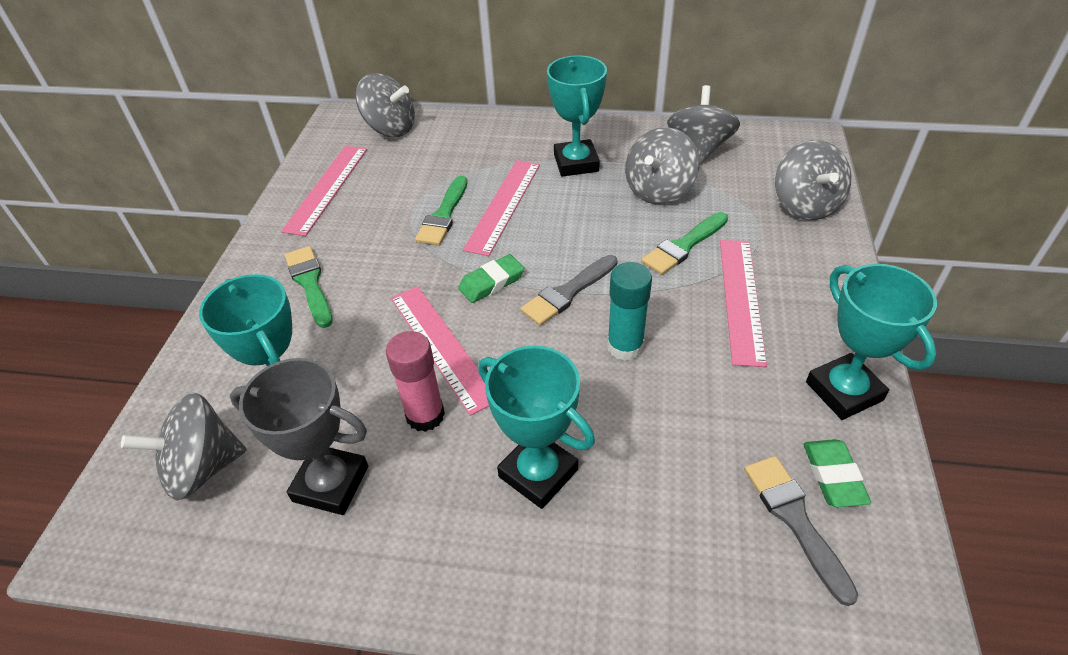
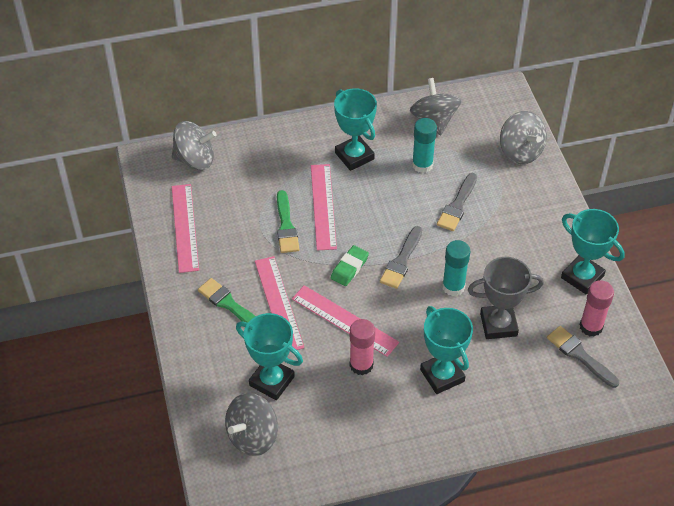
camera: 25 degrees left, 5 degrees up
grey trophy [230,358,368,515] -> grey trophy moved to [468,257,544,339]
turquoise trophy [478,346,595,509] -> turquoise trophy turned 45 degrees clockwise [420,306,473,394]
grey spinning top [625,127,699,204] -> turquoise glue stick [412,118,437,173]
green brush [641,212,728,275] -> grey brush [437,173,477,231]
pink ruler [720,240,767,367] -> pink ruler moved to [255,256,304,352]
green eraser [803,439,871,507] -> pink glue stick [580,280,614,337]

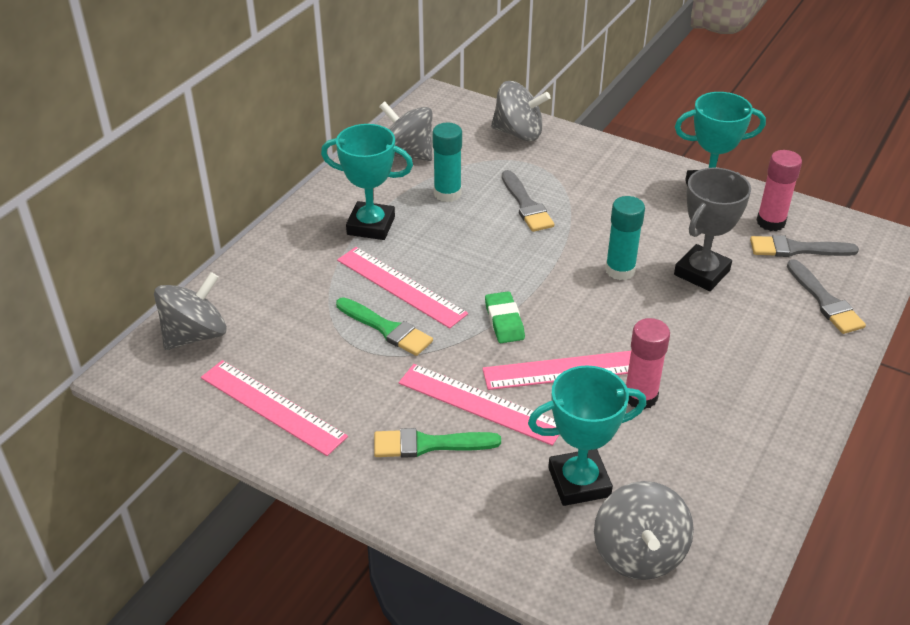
camera: 45 degrees left, 10 degrees down
grey brush [380,226,422,289] -> grey brush moved to [787,259,866,334]
turquoise trophy [420,306,473,394] -> none

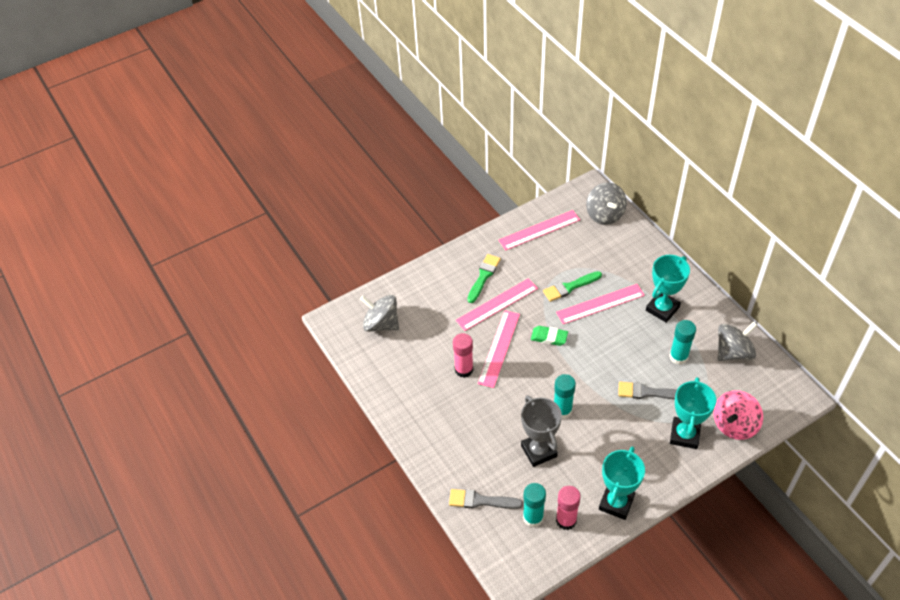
camera: 120 degrees right, 10 degrees up
grey spinning top [491,81,551,141] -> pink spinning top [713,390,763,440]
turquoise trophy [528,365,646,506] -> turquoise trophy moved to [670,377,716,449]
grey brush [750,235,859,257] -> turquoise glue stick [523,483,546,527]

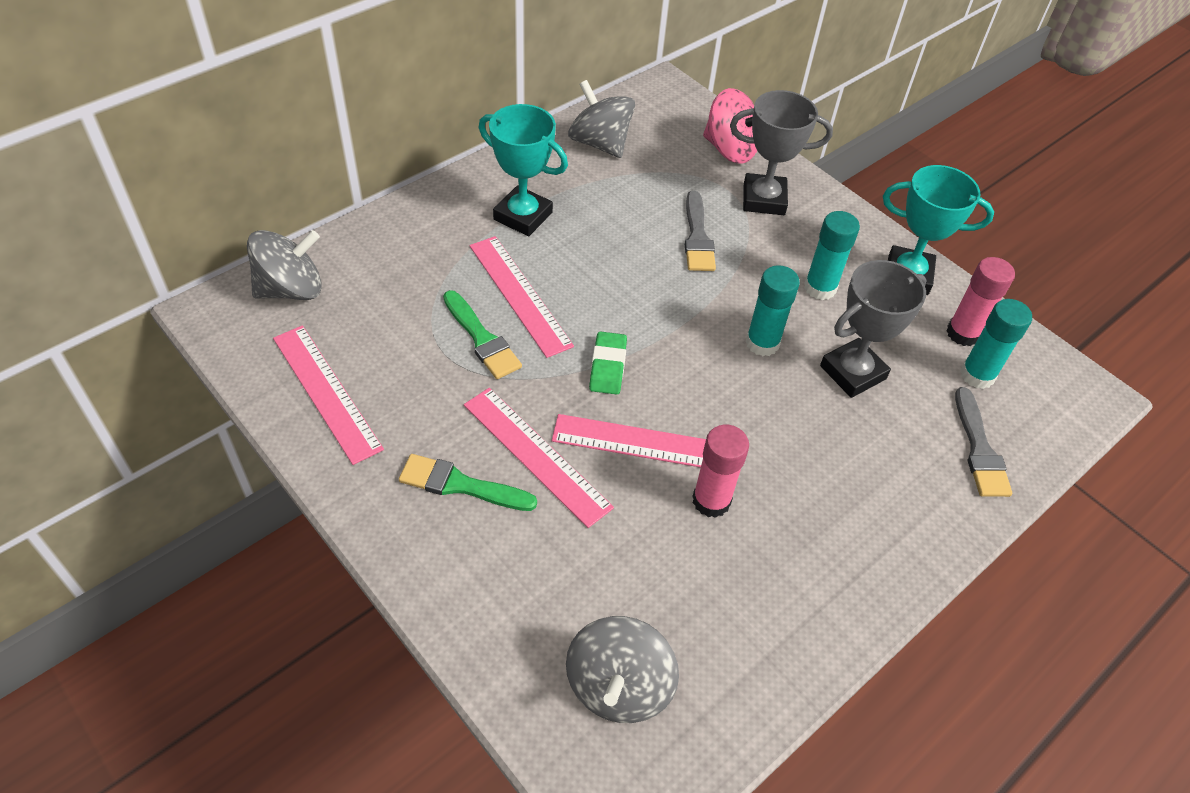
camera: 105 degrees left, 0 degrees up
turquoise glue stick [669,320,696,365] -> turquoise glue stick moved to [804,211,860,300]
turquoise trophy [670,377,716,449] -> grey trophy [730,90,833,215]

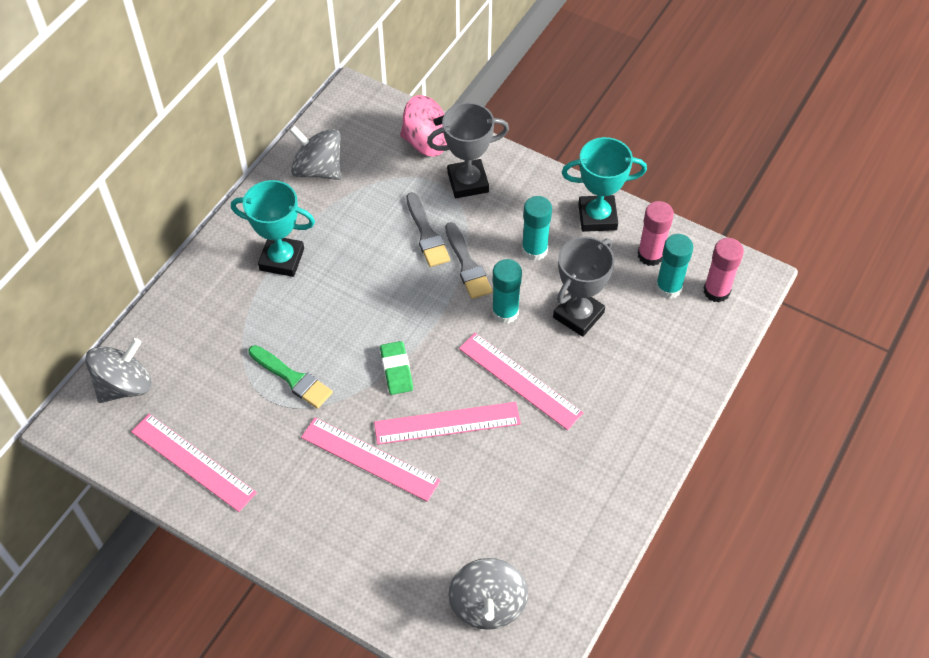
camera: 15 degrees left, 5 degrees up
green brush [399,454,537,511] -> none
pink ruler [470,236,574,358] -> pink ruler moved to [459,333,583,430]
pink glue stick [692,425,749,518] -> pink glue stick moved to [703,238,744,303]
grey brush [955,387,1012,497] -> grey brush moved to [445,222,492,299]

